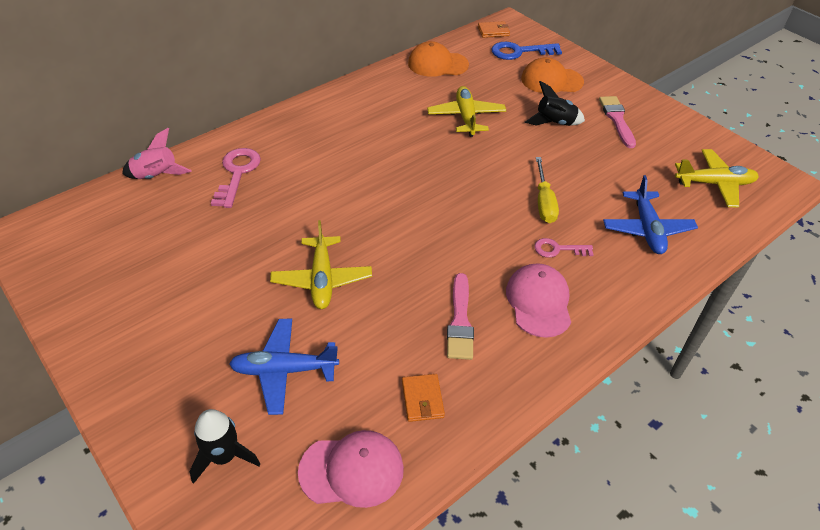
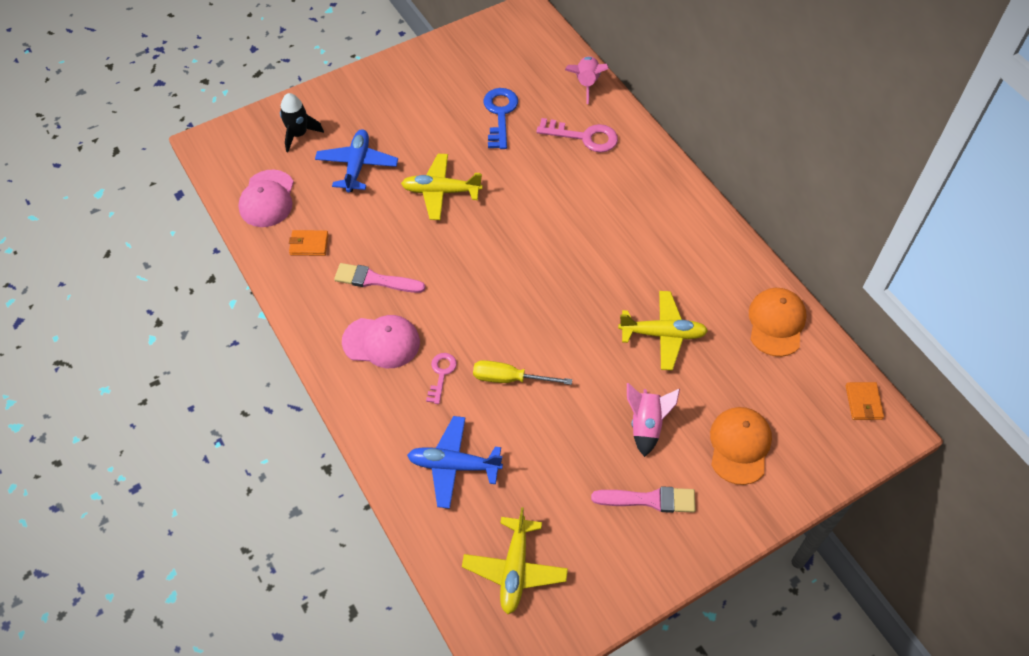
camera: 100 degrees right, 10 degrees up
blue key [491,42,562,60] -> blue key moved to [483,88,518,149]
black rocket [525,81,585,126] -> pink rocket [627,383,680,457]

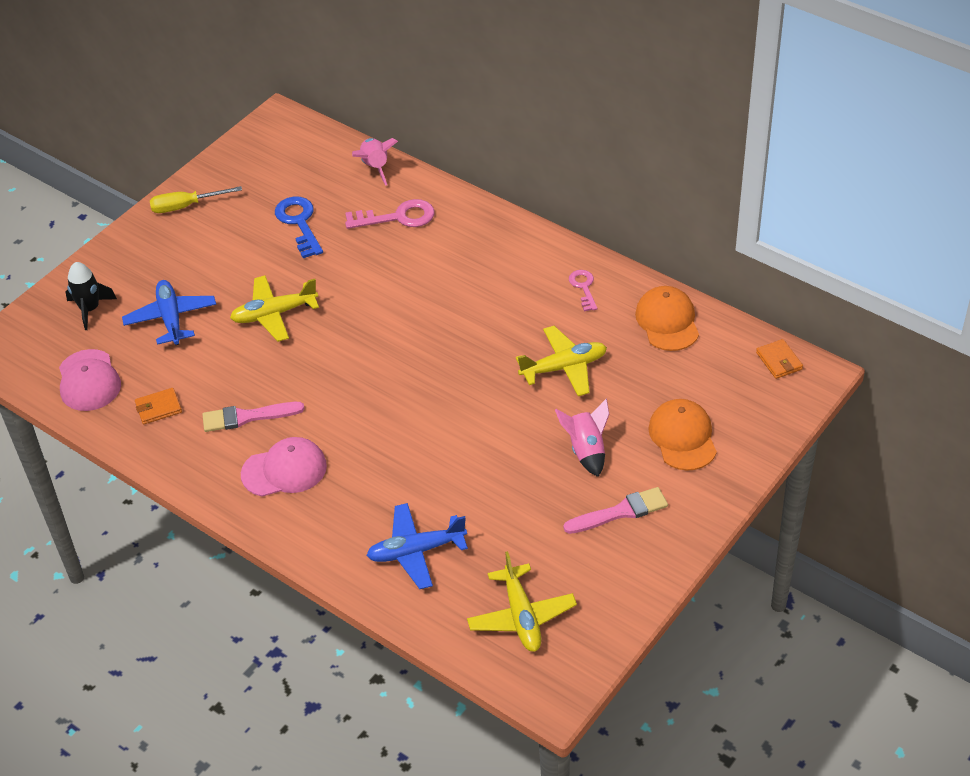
camera: 20 degrees left, 10 degrees down
pink key [426,353,457,404] -> pink key moved to [569,270,597,312]
yellow screwdriver [473,360,572,385] -> yellow screwdriver moved to [150,186,242,213]

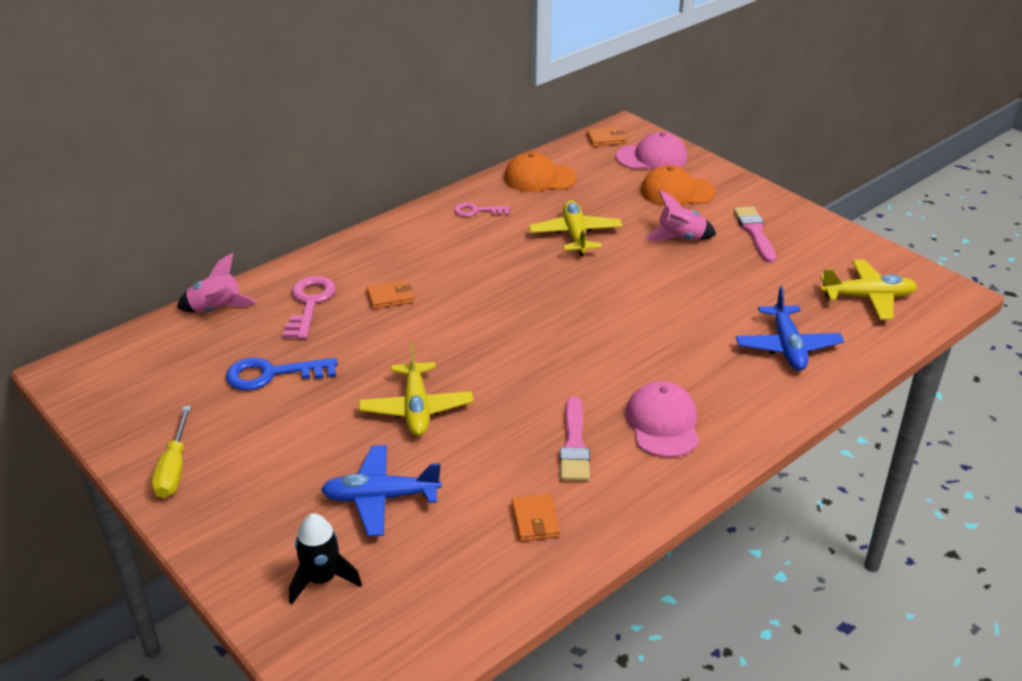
camera: 80 degrees left, 10 degrees down
pink cap [59,349,121,411] -> pink cap moved to [616,132,687,169]
none -> orange wallet [367,280,414,309]

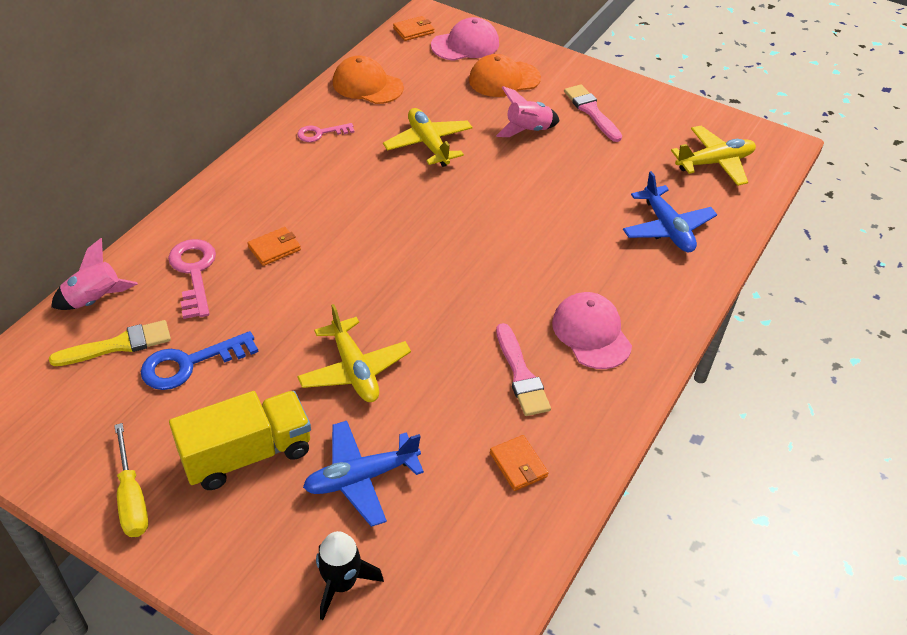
camera: 20 degrees left, 10 degrees up
orange cap [504,152,577,192] -> orange cap turned 45 degrees clockwise [333,56,404,104]
none -> yellow brush [49,320,171,366]
none -> yellow truck [169,391,311,490]

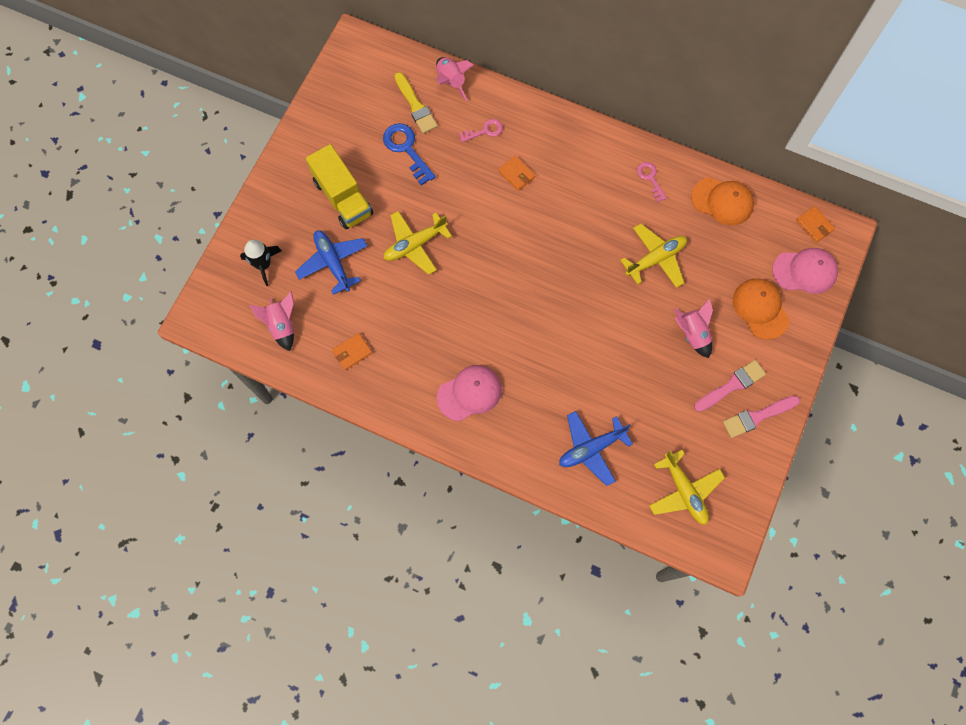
camera: 85 degrees right, 25 degrees up
yellow screwdriver [114,423,148,537] -> none
pink key [168,239,216,319] -> pink key [459,119,503,142], size x0.61
orange cap [333,56,404,104] -> orange cap turned 90 degrees clockwise [691,177,754,225]
pink cap [431,17,499,61] -> pink cap turned 60 degrees counterclockwise [772,248,838,294]
pink brush [496,323,551,416] -> pink brush moved to [723,396,800,438]
none -> pink rocket [250,291,294,351]

